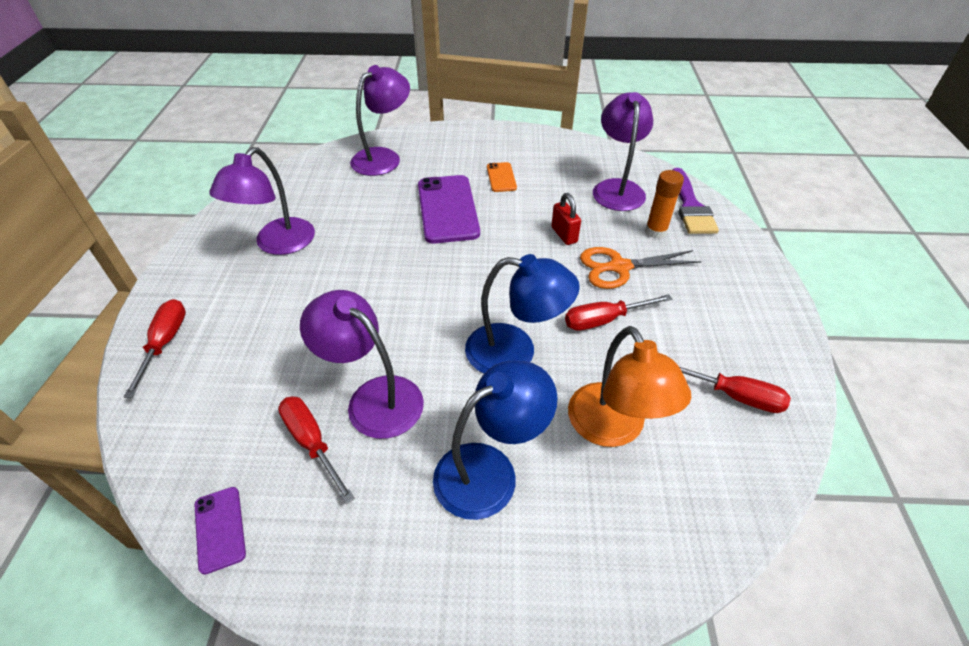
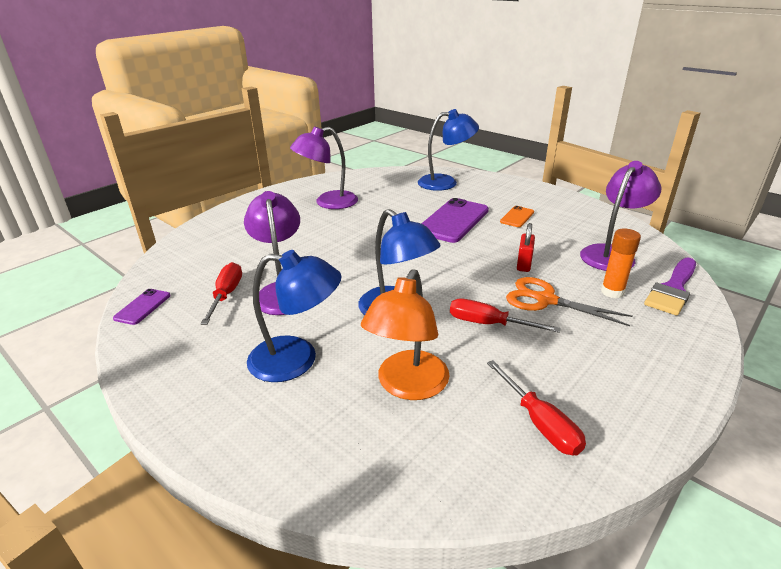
camera: 40 degrees right, 15 degrees down
red screwdriver [124,299,186,398] -> none
purple lamp [350,65,410,176] -> blue lamp [418,109,479,191]

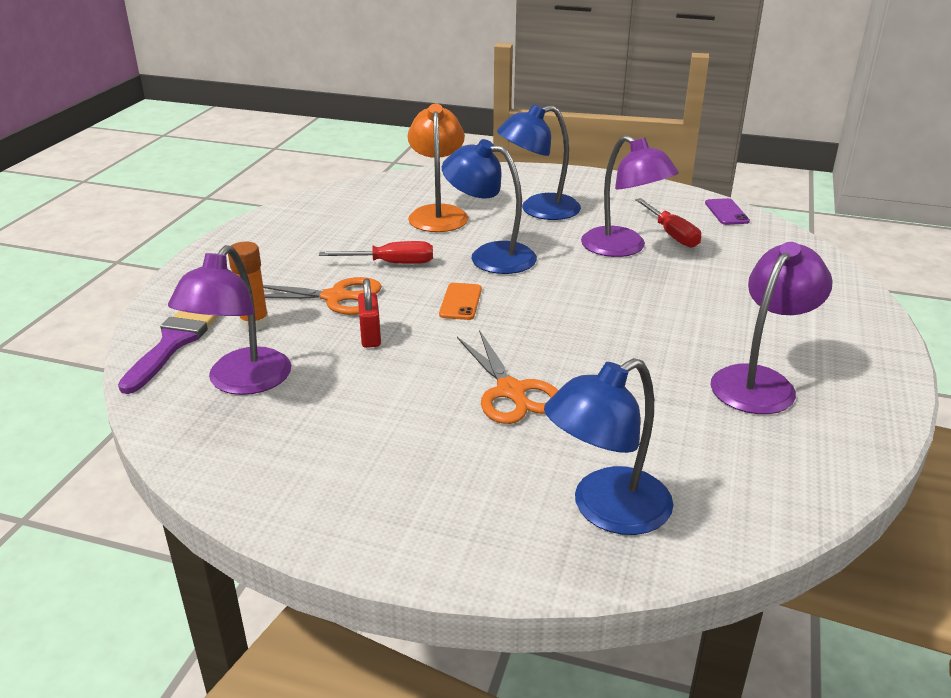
camera: 155 degrees right, 0 degrees up
purple phone [421,198,489,243] -> orange scissors [457,330,558,424]
red screwdriver [487,360,586,456] -> none
orange phone [500,206,534,227] -> orange phone moved to [439,283,482,320]

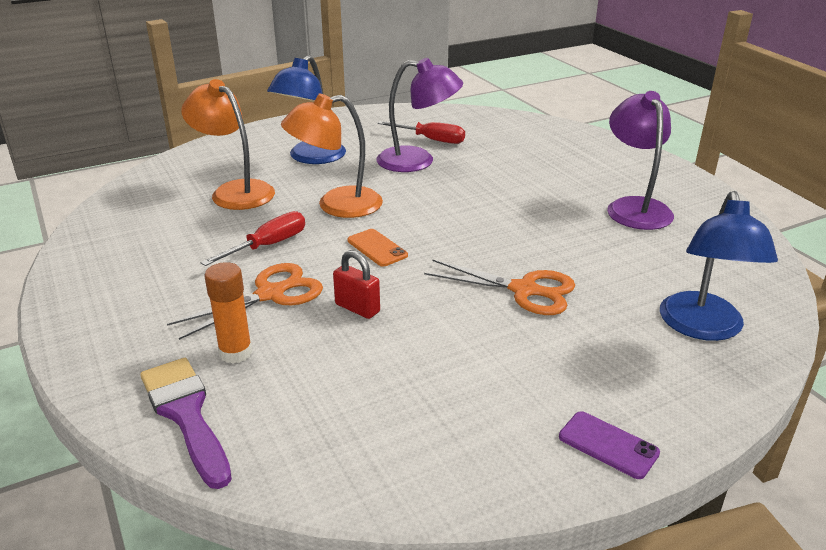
camera: 45 degrees left, 0 degrees up
purple lamp [168,245,291,395] -> none
blue lamp [442,139,537,274] -> orange lamp [281,94,383,218]
purple phone [705,198,750,225] -> purple phone moved to [559,411,660,479]

